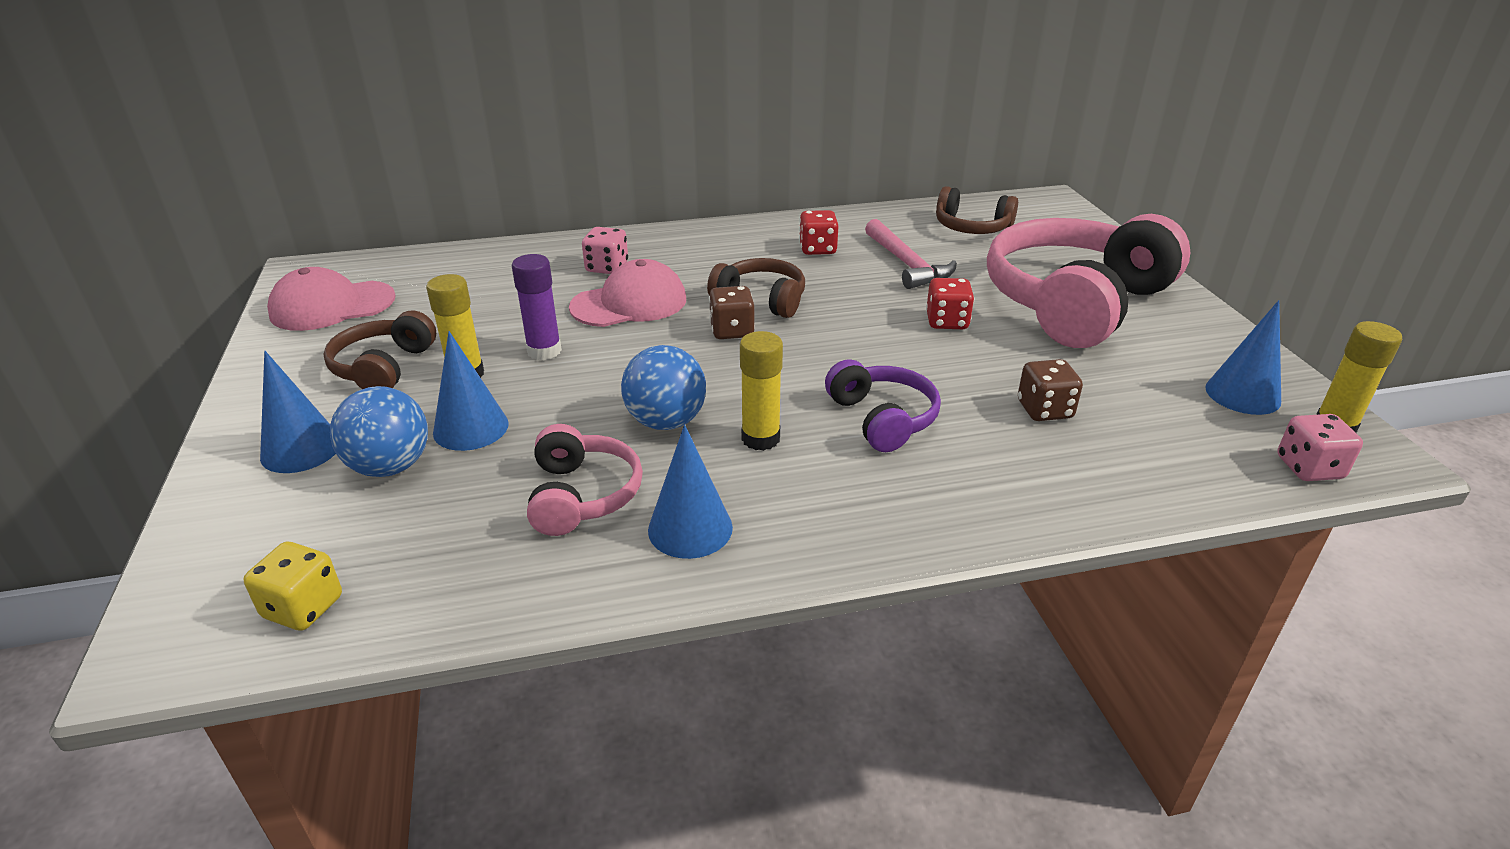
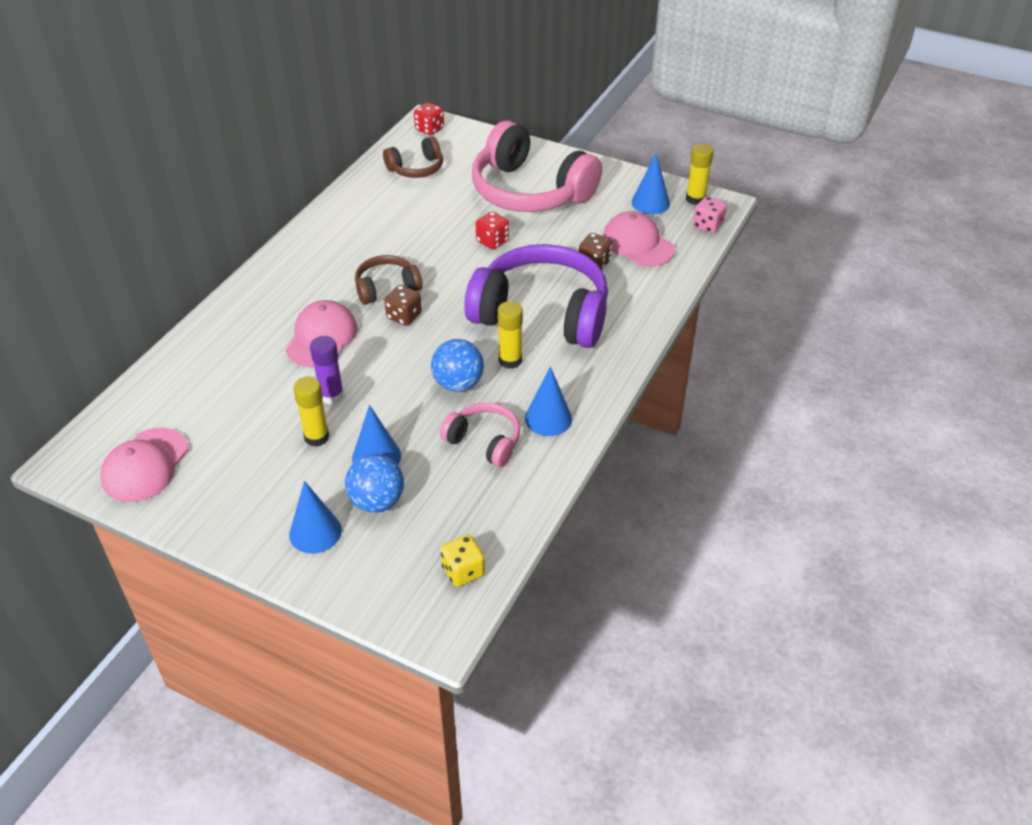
camera: 50 degrees left, 10 degrees up
brown headphones [324,311,436,389] -> none
pink dice [582,227,628,274] -> none
red dice [799,210,838,255] -> red dice moved to [414,102,444,135]
purple headphones [825,359,941,452] -> purple headphones [464,244,608,348], size x2.05
pink hammer [865,219,957,289] -> none
pink headphones [987,214,1191,348] -> pink headphones turned 45 degrees counterclockwise [472,121,602,212]
none -> pink cap [603,211,675,267]

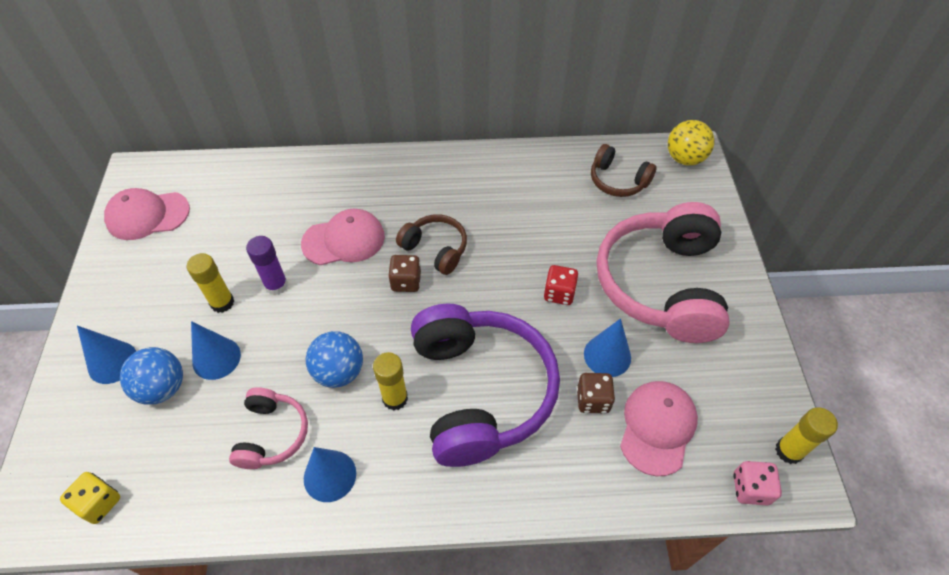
camera: 60 degrees right, 10 degrees up
red dice [414,102,444,135] -> yellow ball [668,120,714,166]
blue cone [632,153,670,214] -> blue cone moved to [584,318,631,377]

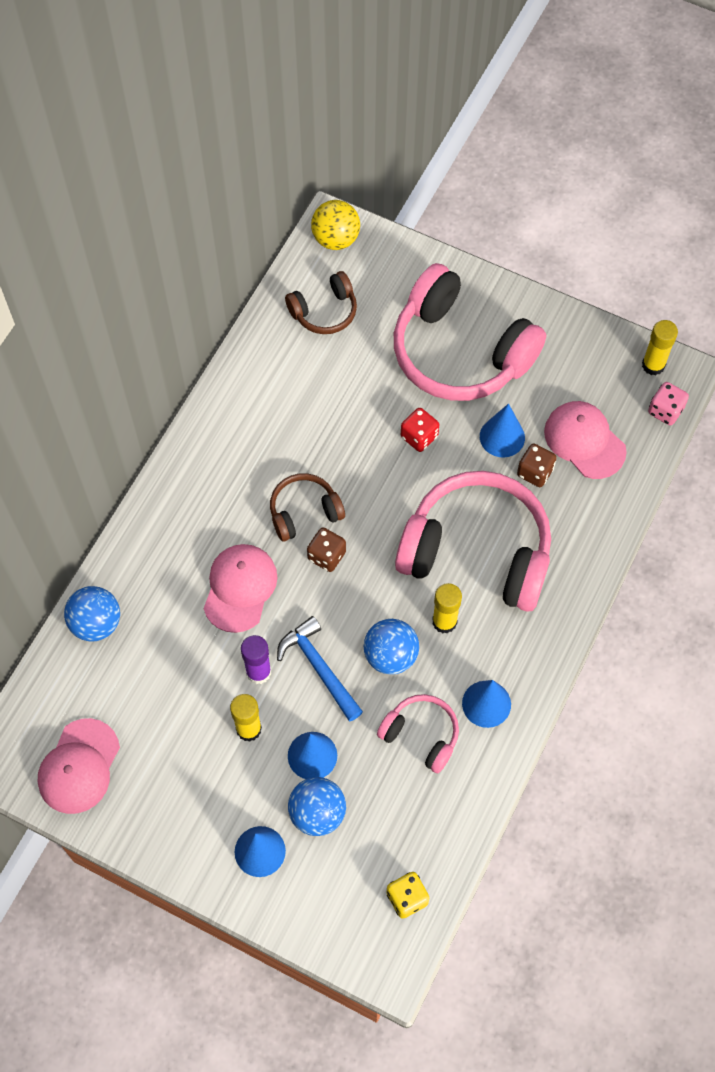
camera: 60 degrees left, 10 degrees up
purple headphones [411,304,560,467] -> pink headphones [395,471,551,612]
none -> blue ball [64,586,120,642]
none -> blue hammer [277,616,363,721]

